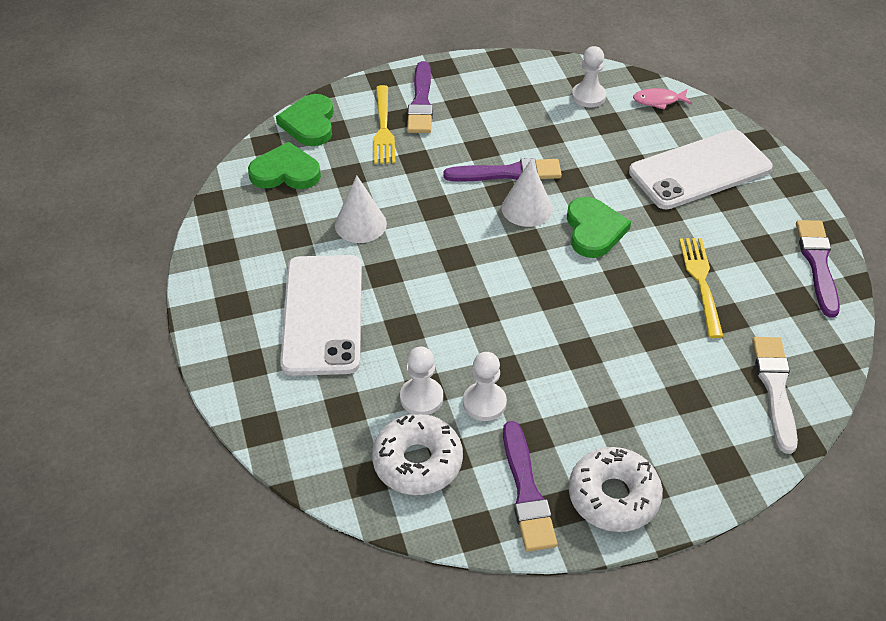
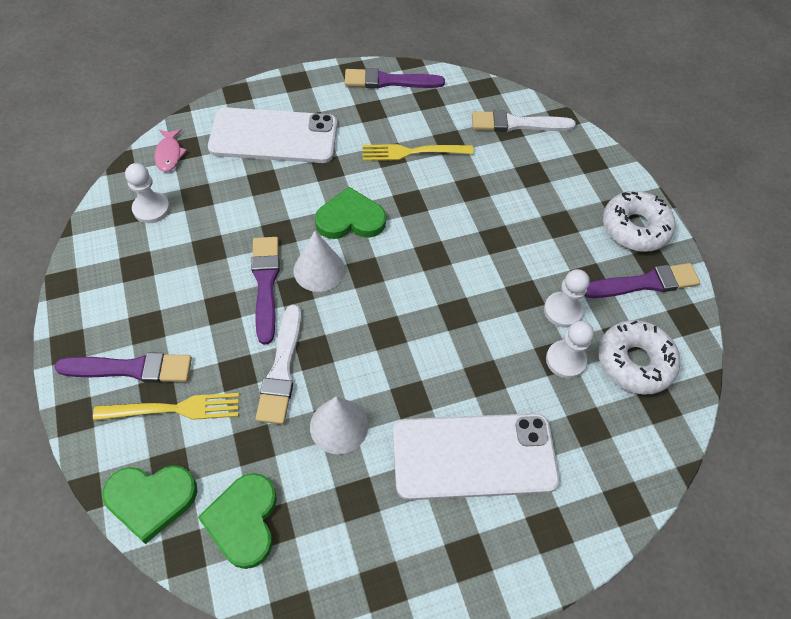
camera: 95 degrees left, 10 degrees up
white phone [629,129,773,209] -> white phone turned 60 degrees counterclockwise [208,107,337,163]
none -> white brush [256,305,302,424]

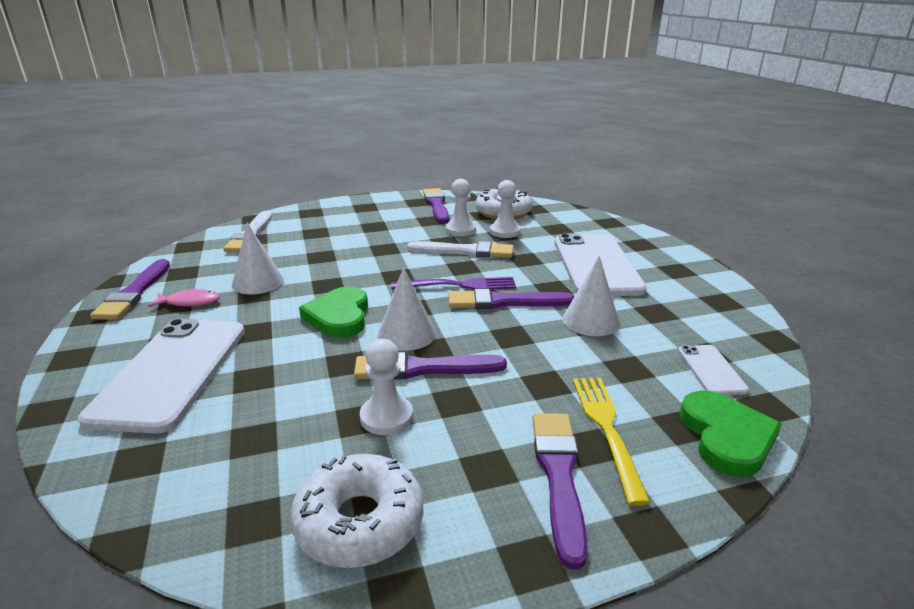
camera: 85 degrees left, 30 degrees down
white pawn [125,163,170,223] -> white pawn moved to [360,339,413,435]
pink fish [154,129,187,172] -> pink fish moved to [148,288,220,307]
green heart [198,473,277,569] -> white phone [678,345,749,395]
white brush [256,305,302,424] -> white brush moved to [407,241,513,258]
yellow fork [362,144,474,161] -> white cone [232,223,284,294]
white donut [603,191,675,252] -> white donut moved to [290,454,423,568]
none -> purple fork [391,277,516,290]
none -> purple brush [449,289,574,309]

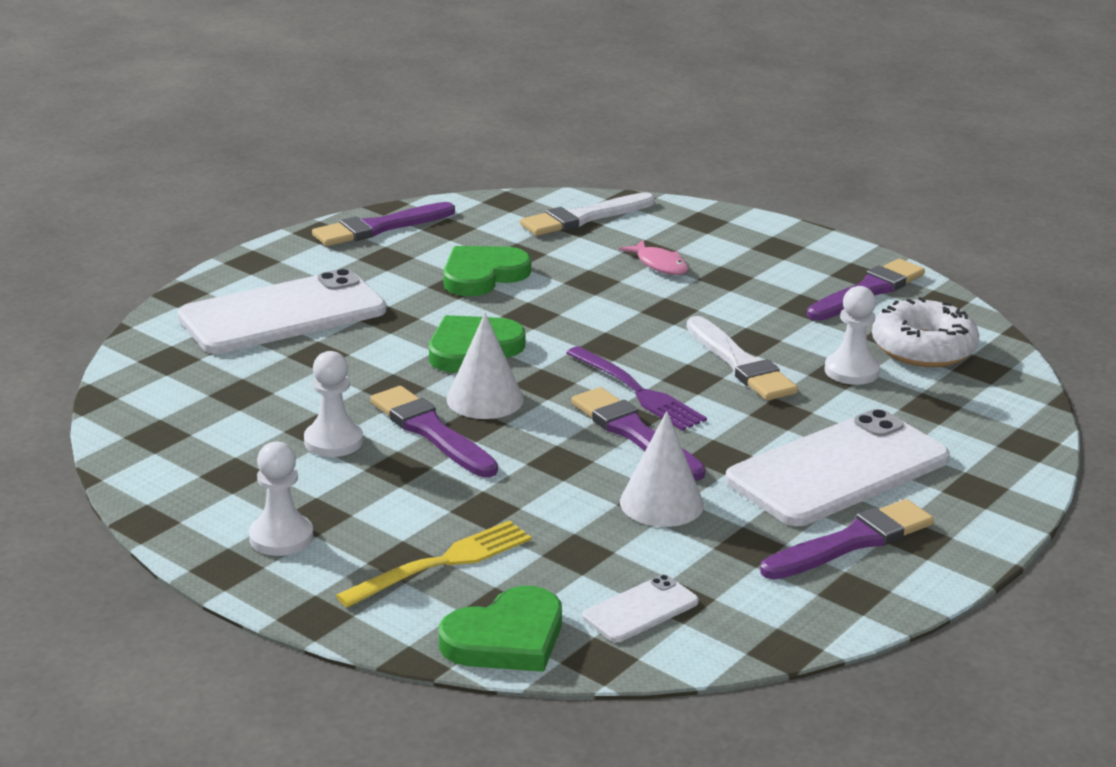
camera: 55 degrees right, 0 degrees up
pink fish [148,288,220,307] -> pink fish moved to [619,240,689,275]
white cone [232,223,284,294] -> green heart [443,246,531,296]
white donut [290,454,423,568] -> none
white pawn [445,179,476,236] -> white pawn moved to [249,441,313,556]
purple brush [532,413,588,570] -> purple brush moved to [760,499,934,580]

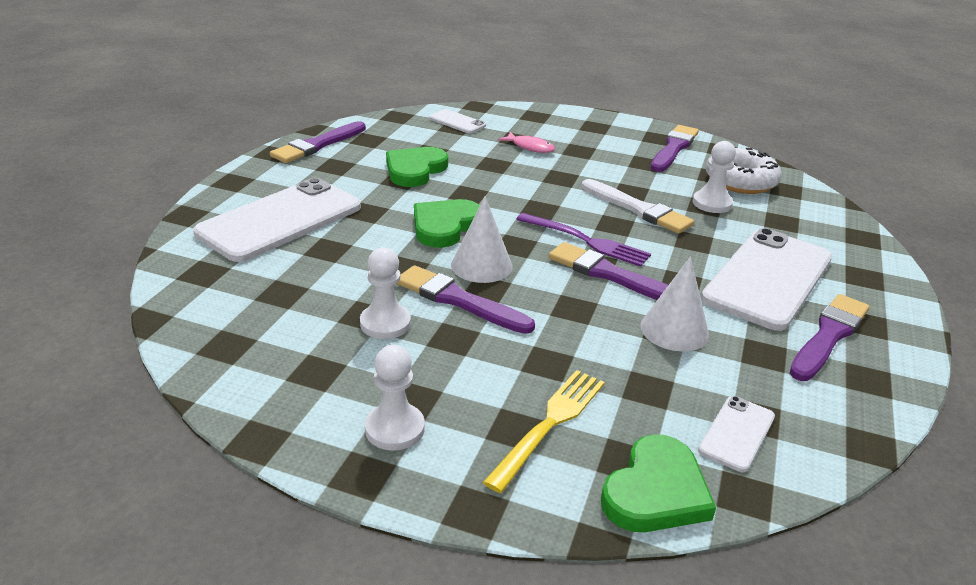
camera: 20 degrees left, 5 degrees up
white brush [520,192,655,236] -> white phone [429,109,486,133]

